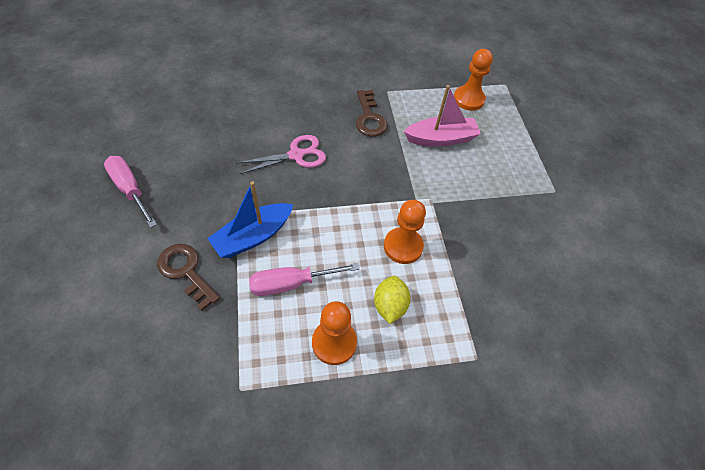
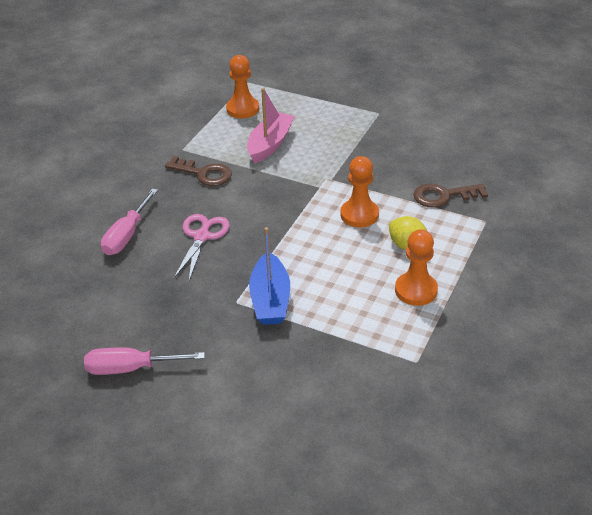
camera: 50 degrees left, 15 degrees down
brown key [157,244,220,311] -> brown key moved to [413,184,488,208]
pink screwdriver [249,263,359,296] -> pink screwdriver moved to [101,188,158,255]

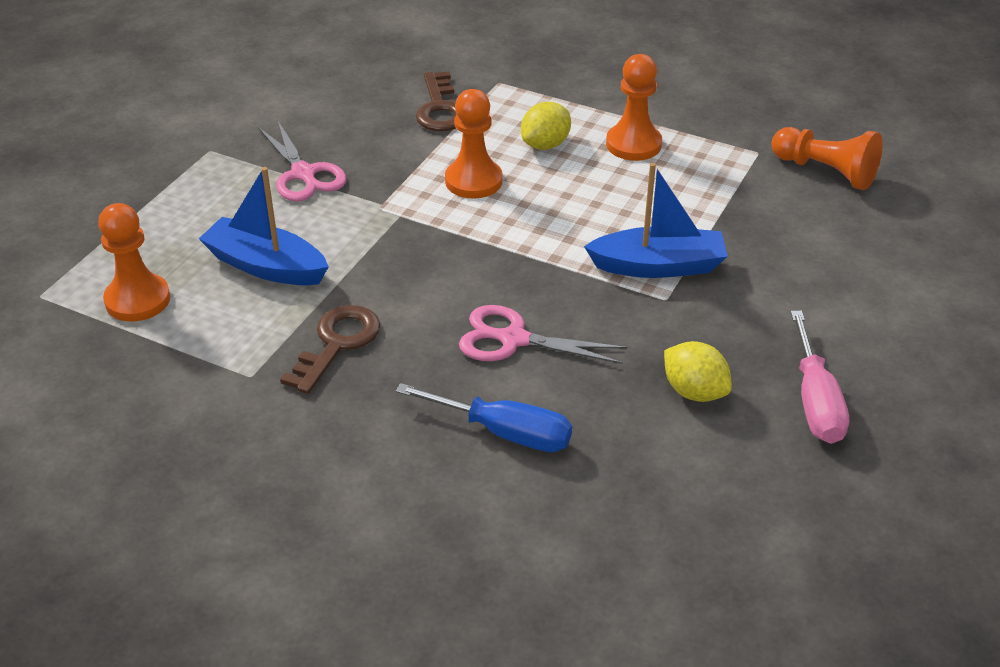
camera: 90 degrees left, 0 degrees up
pink screwdriver [101,188,158,255] -> blue screwdriver [396,383,572,452]
pink boat [247,88,295,163] -> blue boat [199,167,329,285]
none -> pink scissors [258,121,346,201]
none -> yellow lemon [664,341,732,402]
none -> orange pawn [772,127,883,190]

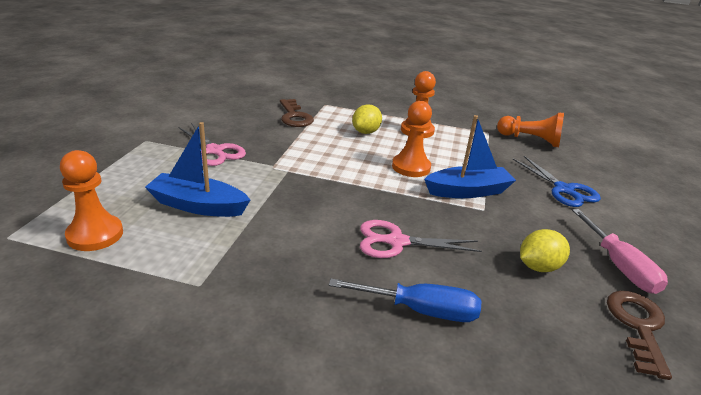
camera: 15 degrees left, 10 degrees down
brown key [280,305,380,394] -> brown key moved to [607,291,672,380]
orange pawn [445,89,503,199] -> orange pawn moved to [392,101,432,177]
yellow lemon [664,341,732,402] -> yellow lemon turned 60 degrees counterclockwise [520,229,570,272]
none -> blue scissors [513,156,601,207]

